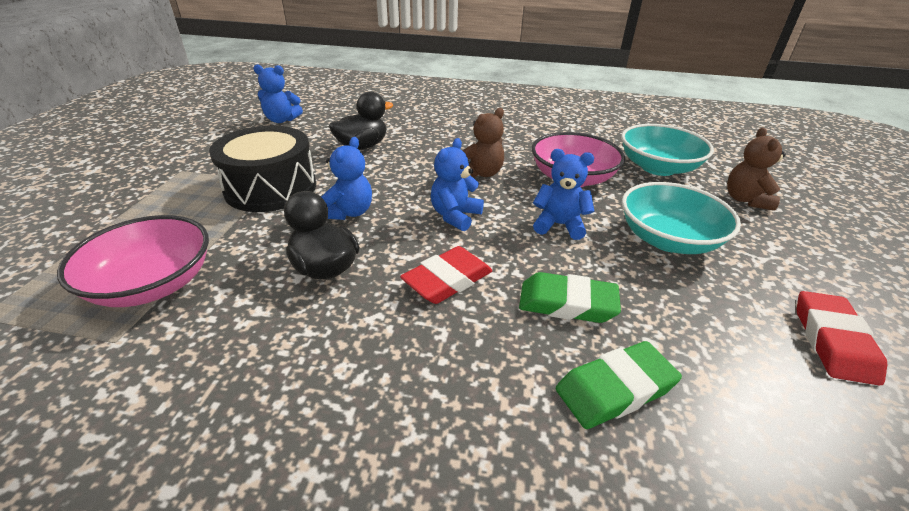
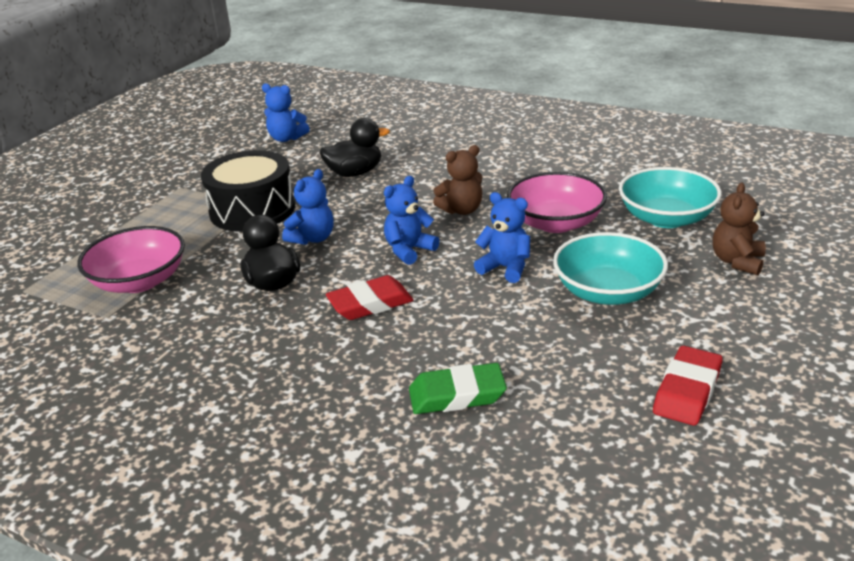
camera: 20 degrees right, 5 degrees down
green eraser [519,272,621,323] -> none

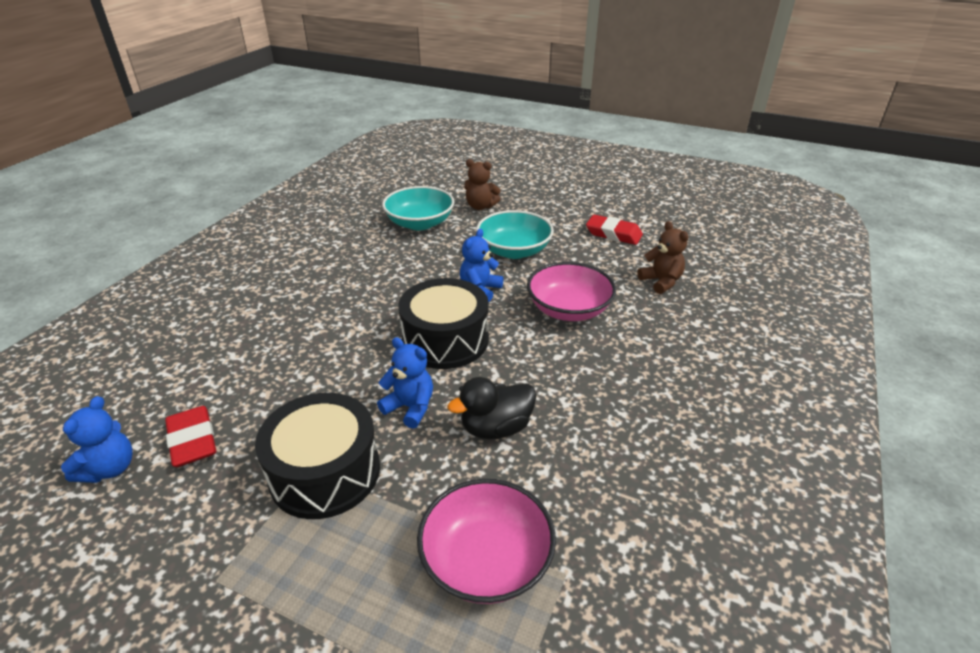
camera: 95 degrees left, 5 degrees up
black duck [319,118,390,177] -> none
red eraser [326,275,414,320] -> red eraser moved to [165,406,216,467]
blue teddy bear [384,176,440,265] -> black drum [398,278,489,369]
green eraser [409,363,507,414] -> none
brown teddy bear [433,145,482,215] -> brown teddy bear moved to [637,221,689,294]
pink bowl [507,172,607,233] -> pink bowl moved to [527,262,616,321]

